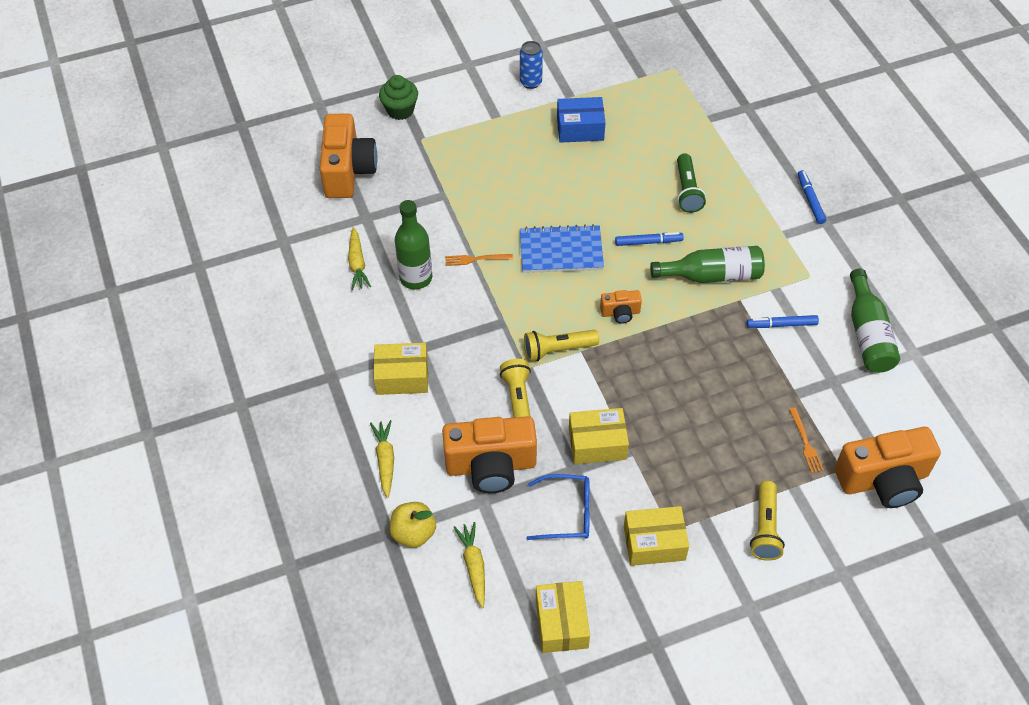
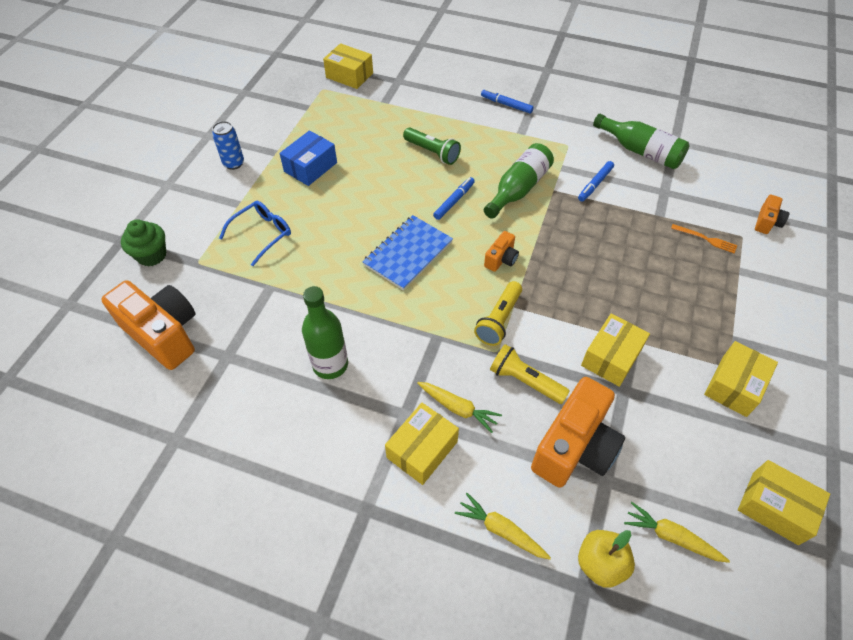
camera: 50 degrees left, 0 degrees up
yellow carrot [348,227,371,290] -> yellow carrot moved to [417,382,502,433]
orange fork [445,254,513,266] -> none
blue glasses [526,474,589,540] -> blue glasses moved to [219,201,291,266]
yellow flashlight [750,481,785,561] -> none
orange camera [834,427,941,508] -> orange camera [755,195,790,234], size x0.47
none -> yellow box [323,43,373,89]

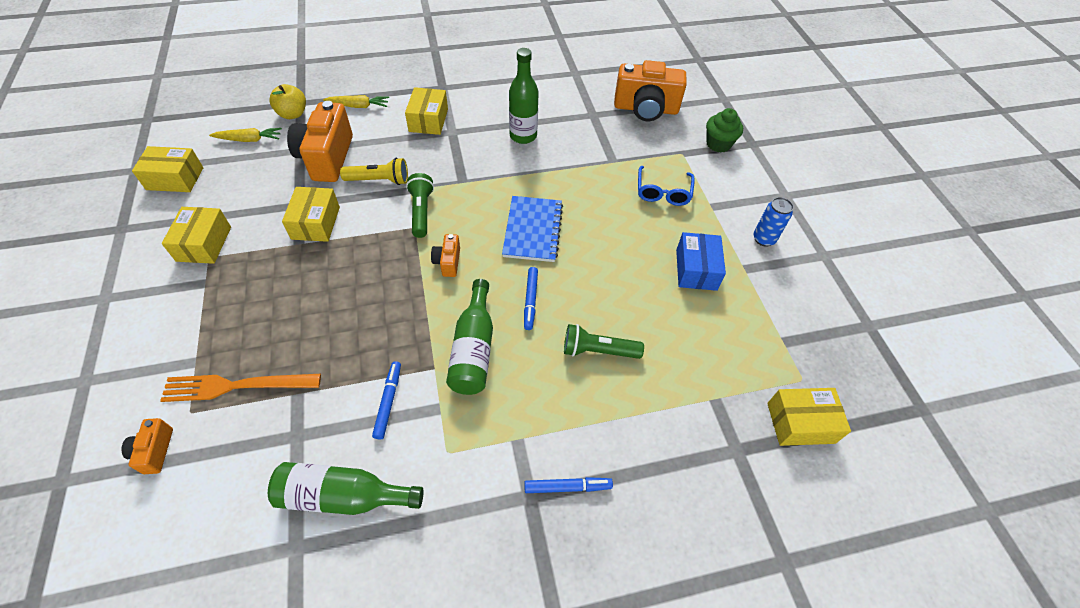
camera: 145 degrees right, 0 degrees up
yellow carrot [417,382,502,433] -> none
yellow flashlight [474,281,522,346] -> green flashlight [406,173,434,238]
orange fork [671,224,737,254] -> orange fork [160,374,321,402], size x1.91

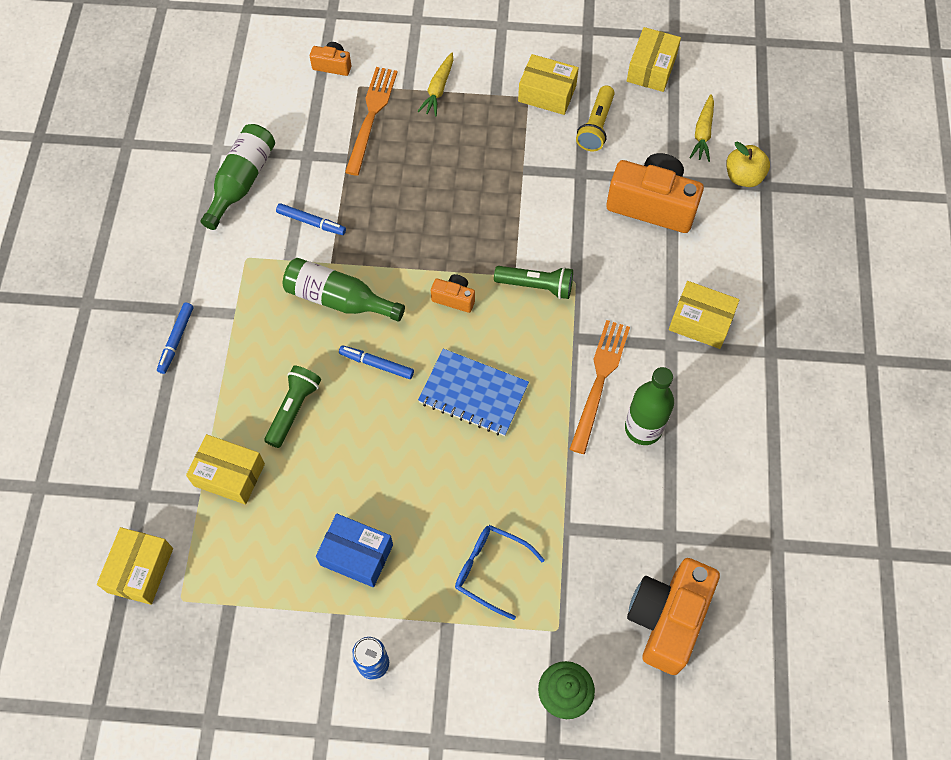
camera: 110 degrees right, 10 degrees up
yellow box [282,187,340,242] -> yellow box moved to [186,434,265,505]
yellow carrot [323,95,389,108] -> yellow carrot moved to [417,53,453,117]
yellow flashlight [340,158,408,185] -> yellow flashlight moved to [576,86,615,151]
none -> orange fork [569,320,630,454]

